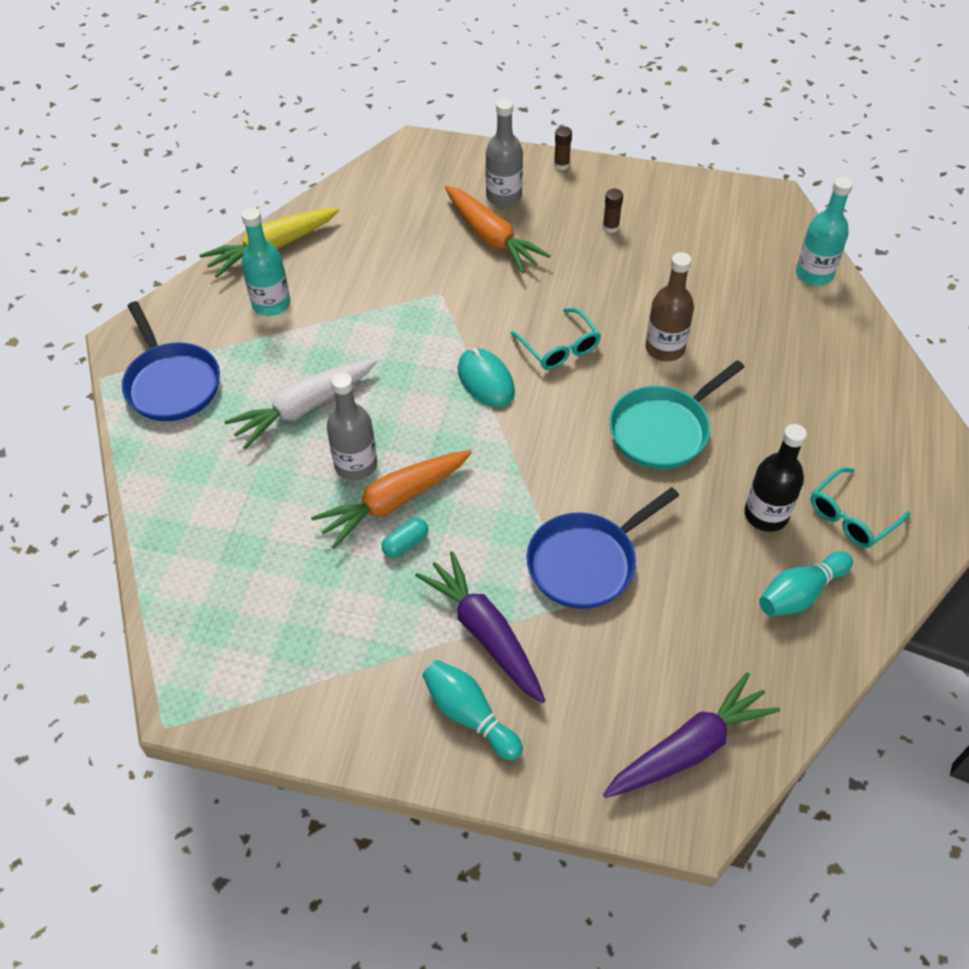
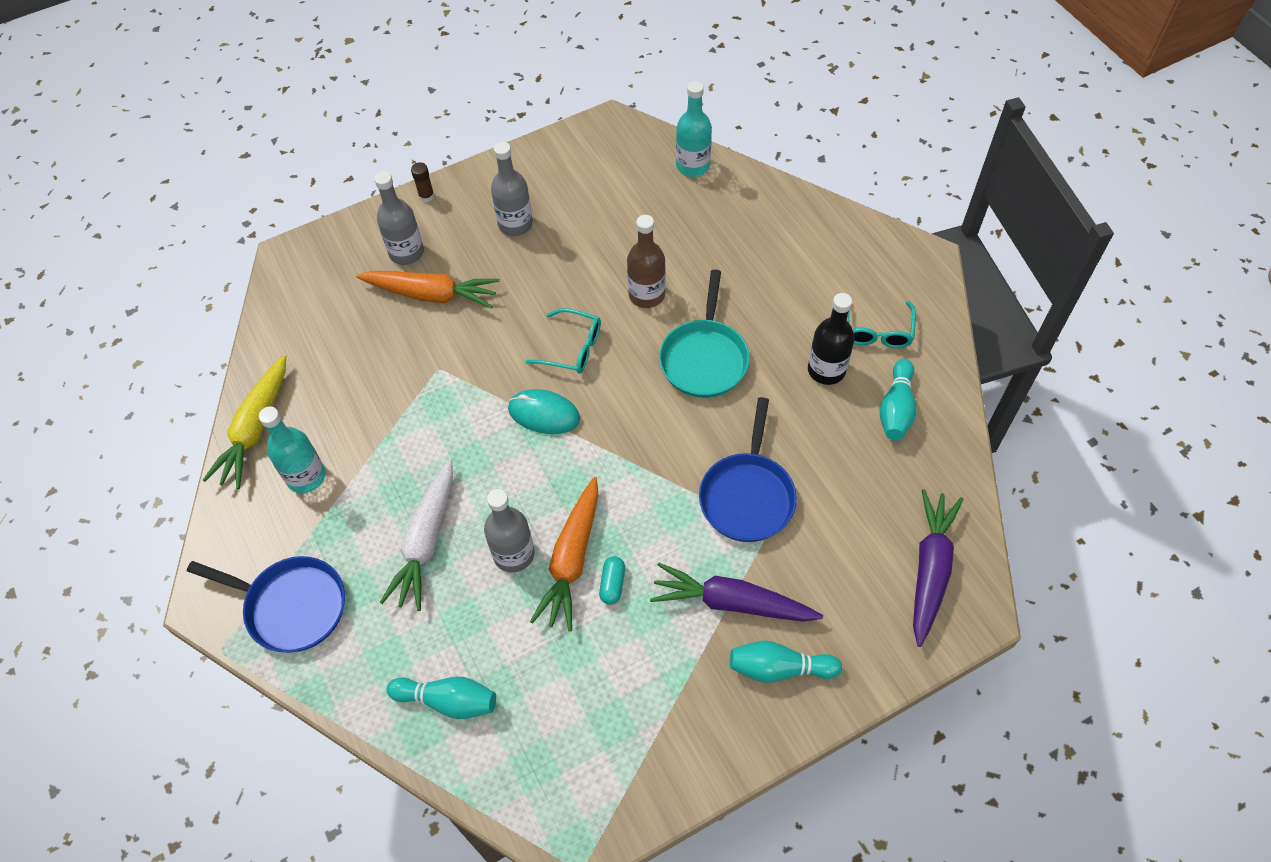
camera: 40 degrees left, 5 degrees up
brown glue stick [603,189,623,233] -> grey bottle [491,142,533,236]
none -> turquoise bowling pin [387,677,496,719]

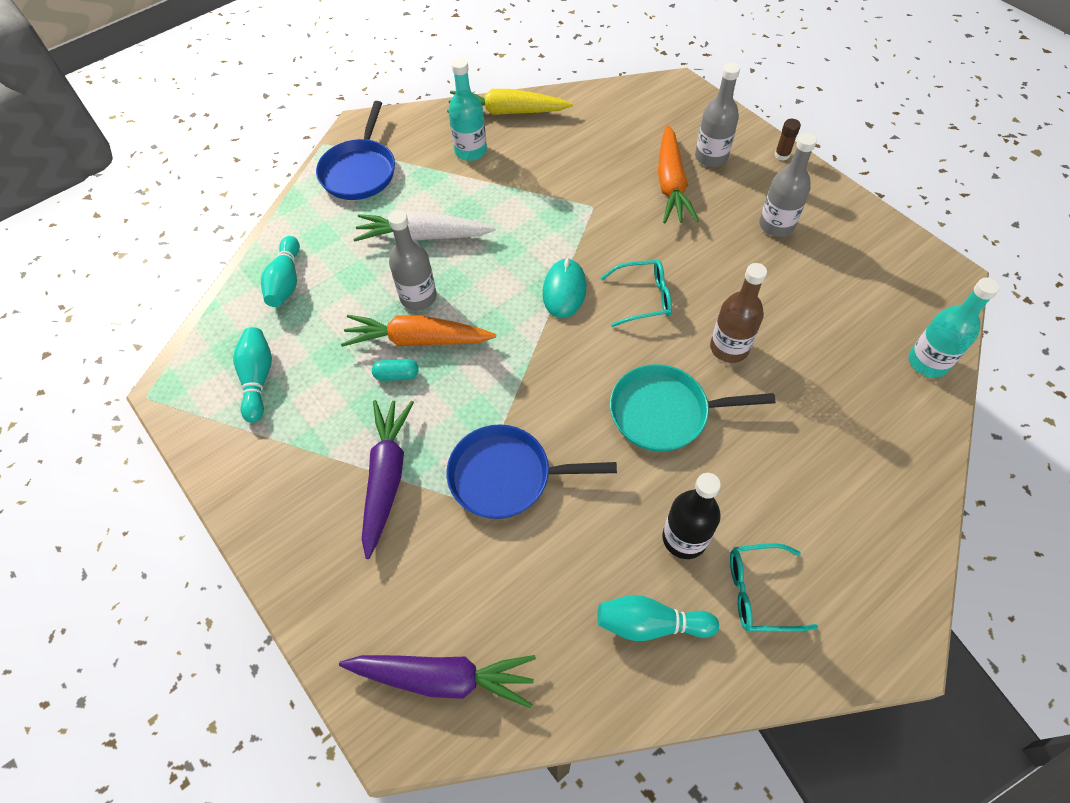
camera: 80 degrees right, 0 degrees up
turquoise glasses [525,308,601,374] -> turquoise glasses turned 105 degrees counterclockwise [601,260,672,327]
turquoise bowling pin [730,641,842,682] -> turquoise bowling pin moved to [233,327,272,423]

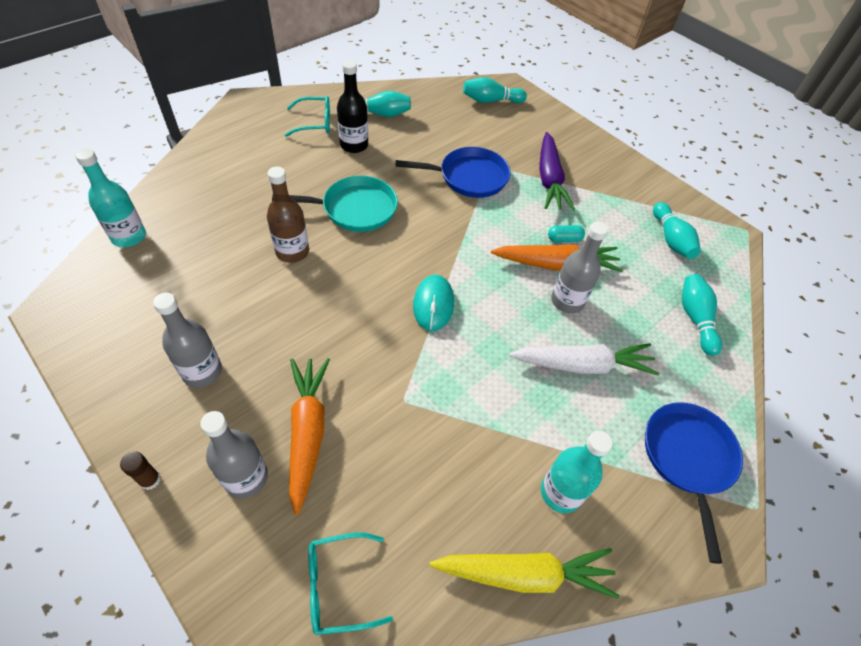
camera: 170 degrees right, 5 degrees down
purple carrot [339,655,536,708] -> turquoise bowling pin [463,77,527,103]
turquoise glasses [601,260,672,327] -> turquoise glasses moved to [308,532,393,635]

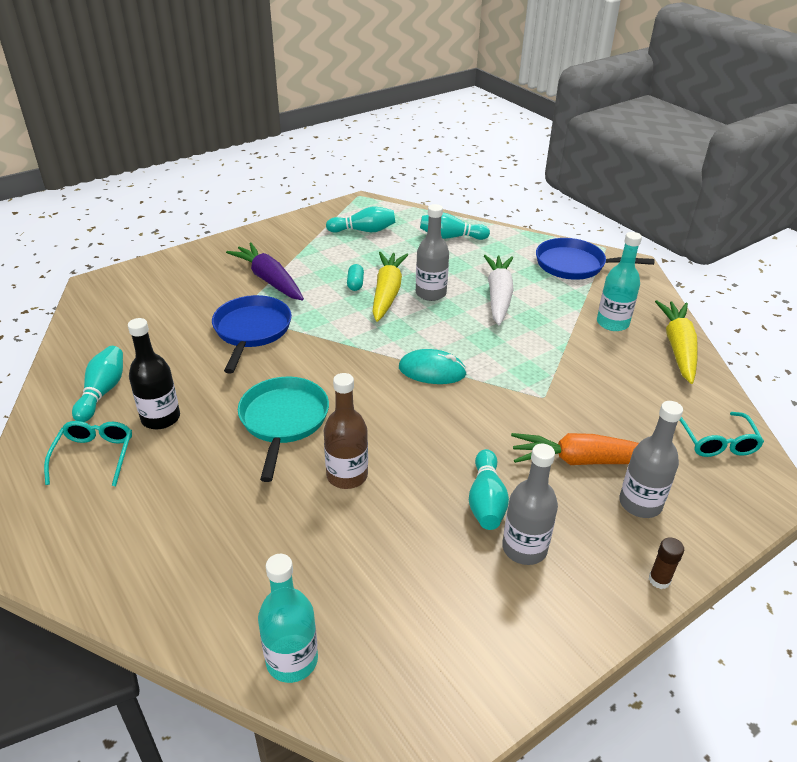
camera: 80 degrees left, 15 degrees down
turquoise bowling pin [463,77,527,103] -> turquoise bowling pin moved to [469,449,509,530]
orange carrot [491,245,623,272] -> yellow carrot [372,252,408,322]
purple carrot [539,132,575,210] -> purple carrot turned 135 degrees counterclockwise [226,243,304,301]

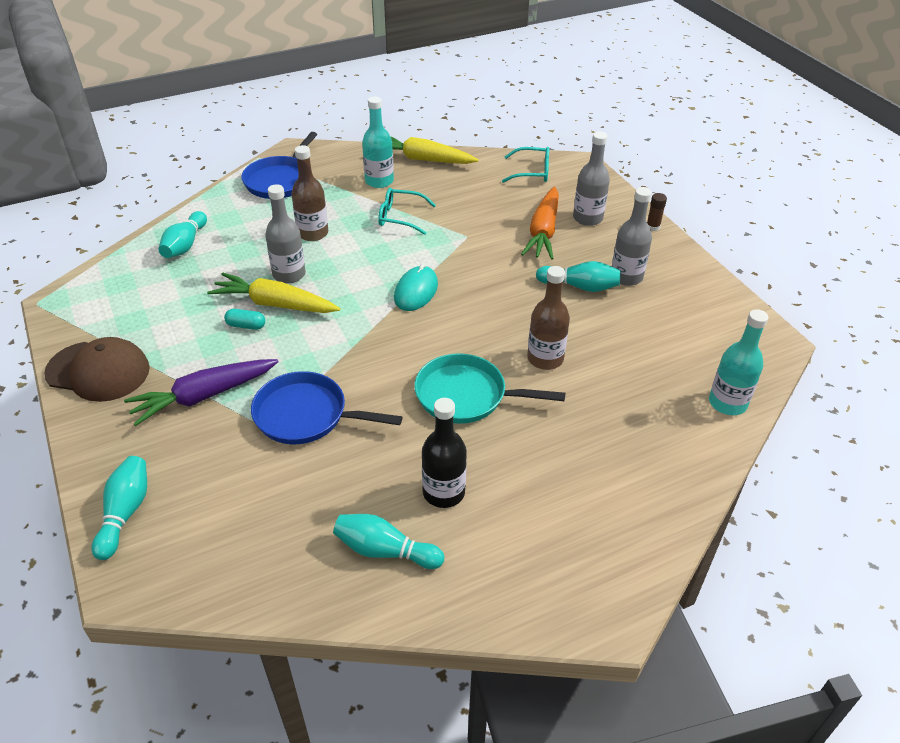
camera: 80 degrees left, 5 degrees up
turquoise glasses [44,421,132,486] -> turquoise glasses moved to [378,188,436,235]
turquoise bowling pin [326,207,395,233] -> turquoise bowling pin moved to [91,456,147,560]
white carrot [484,255,514,325] -> brown bottle [291,145,328,241]
none -> brown cap [44,337,150,402]

